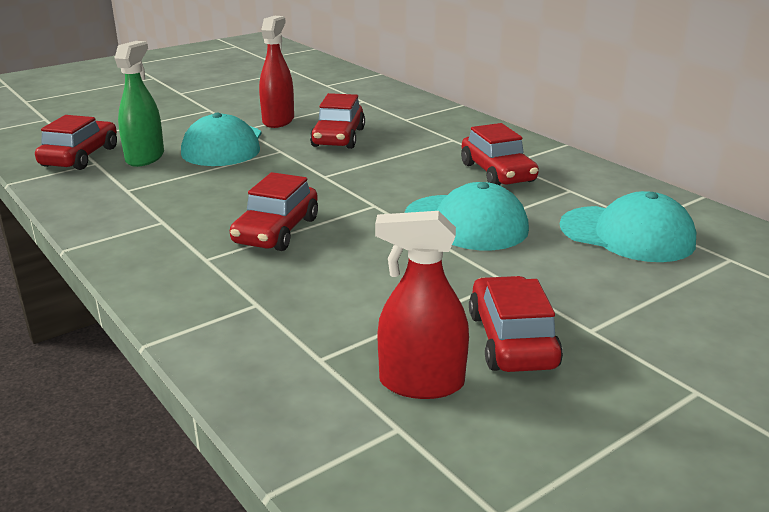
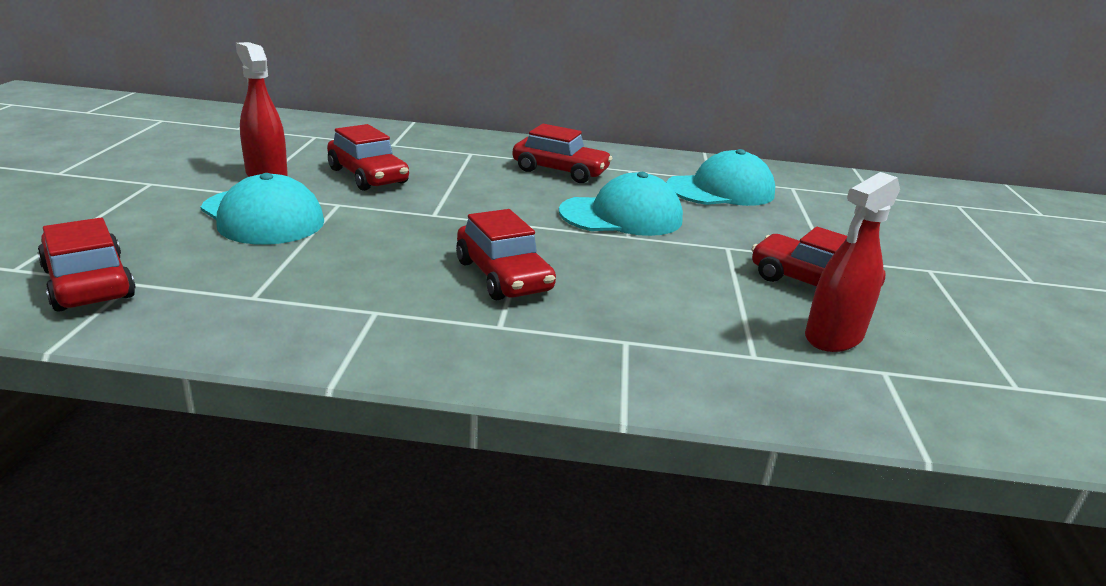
camera: 50 degrees left, 0 degrees up
green spray bottle [114,41,164,167] -> none

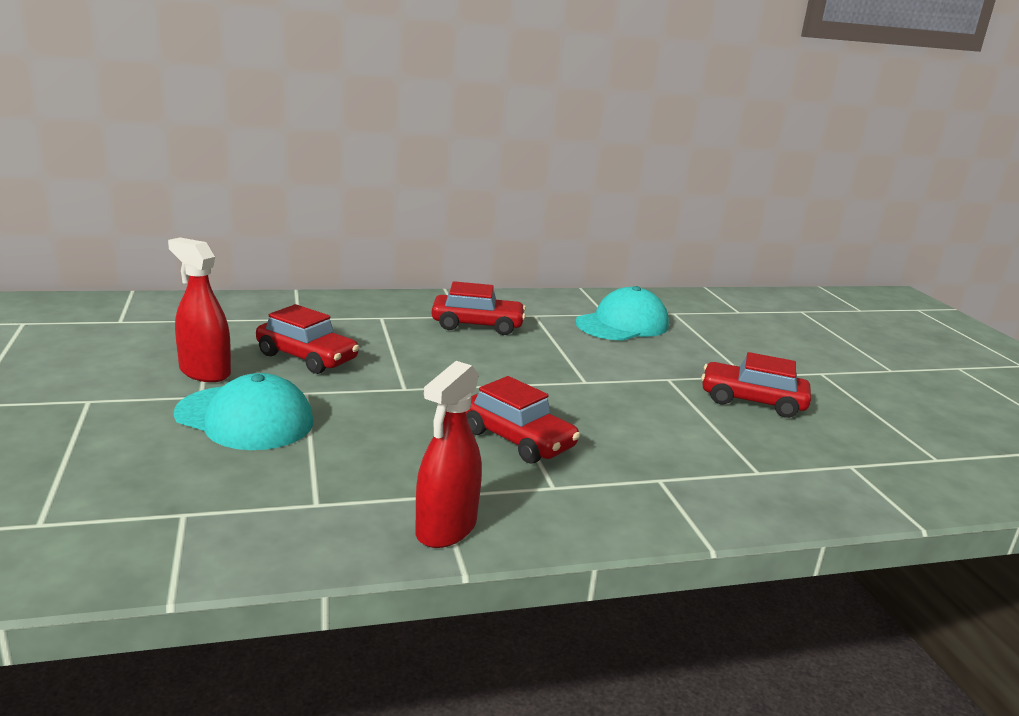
camera: 20 degrees left, 5 degrees down
red car [37,218,136,312] -> none
turquoise cap [559,172,683,236] -> none
red spray bottle [805,172,900,352] -> red spray bottle moved to [415,361,482,548]

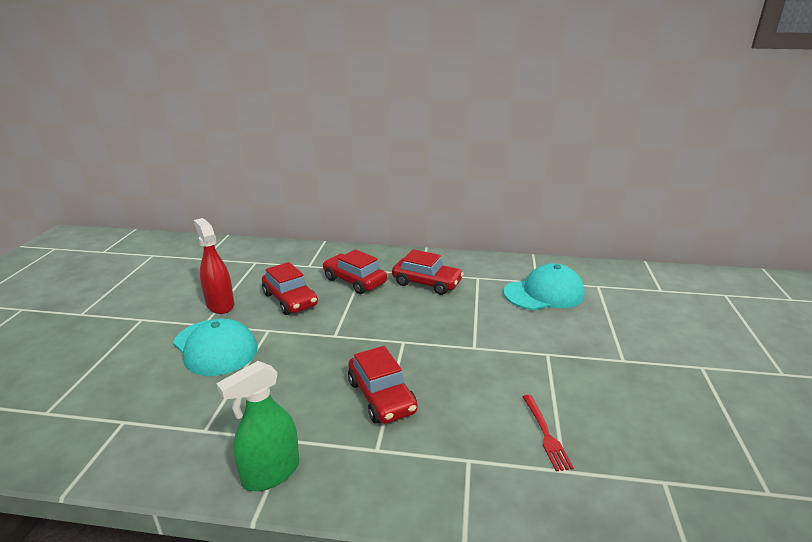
camera: 25 degrees right, 5 degrees up
red spray bottle [415,361,482,548] -> green spray bottle [216,361,299,491]
red car [701,352,811,418] -> red car moved to [323,250,387,294]
none -> red fork [522,395,574,471]

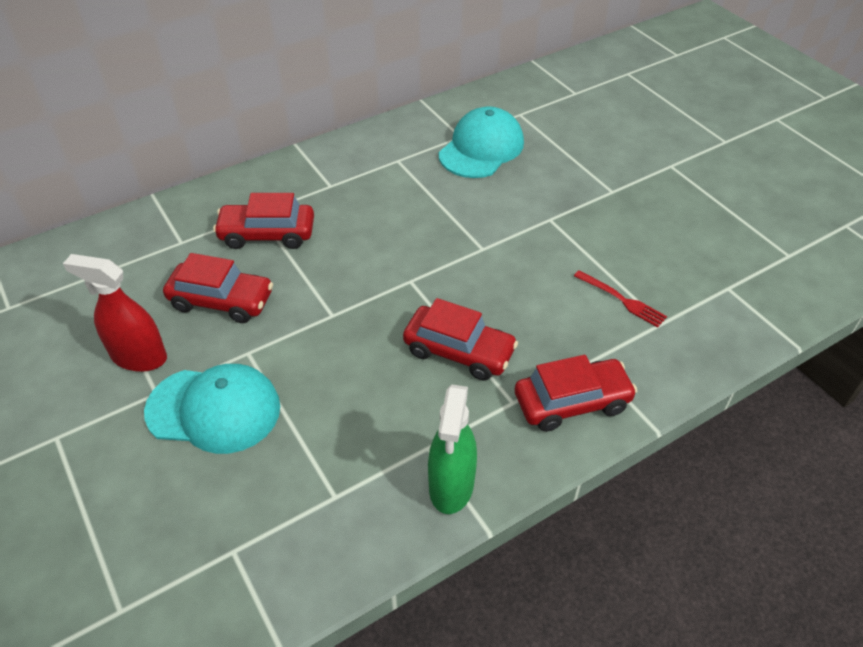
camera: 40 degrees left, 20 degrees up
red car [392,249,464,295] -> red car moved to [515,355,637,432]

